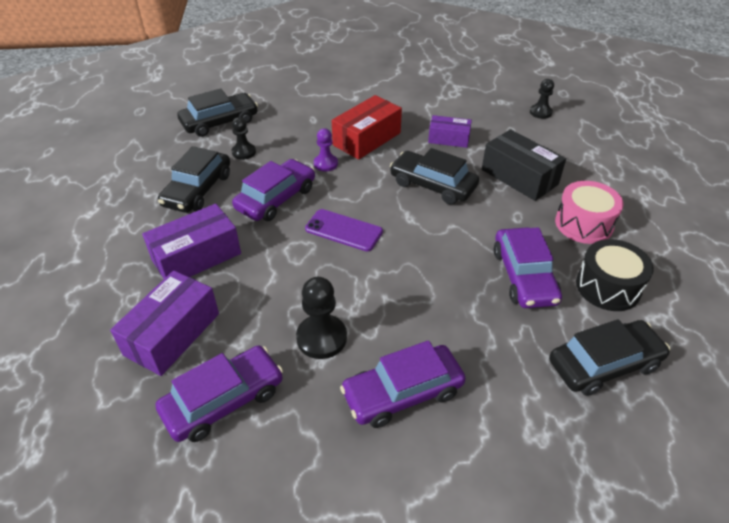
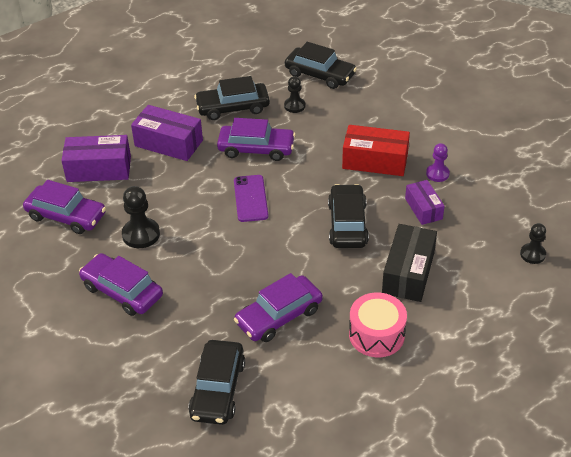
camera: 60 degrees right, 0 degrees up
purple pawn [314,128,338,171] -> purple pawn moved to [426,143,450,182]
black car [549,319,670,396] -> black car turned 60 degrees clockwise [188,340,245,425]
black drum [576,239,654,311] -> none

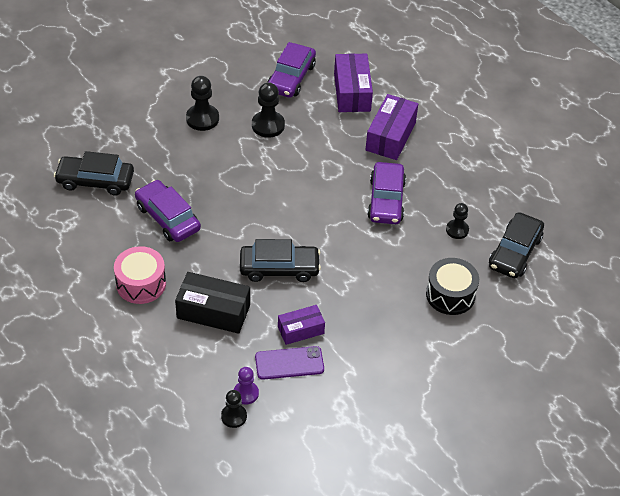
camera: 85 degrees right, 5 degrees up
purple car [79,253,163,316] -> black pawn [186,76,219,131]
black car [194,76,270,120] -> none
purple phone [234,175,268,222] -> purple phone moved to [255,346,324,380]
red box [342,125,410,176] -> none
purple pawn [426,143,450,182] -> purple pawn moved to [234,367,259,405]
none -> black drum [426,258,479,315]

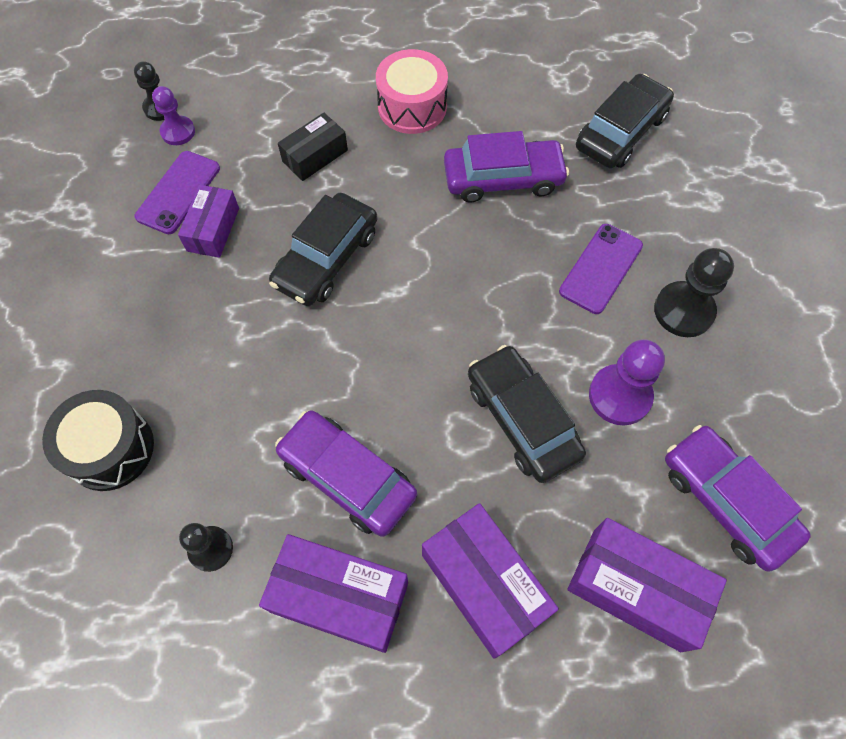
camera: 125 degrees right, 15 degrees up
black box [175,272,250,334] -> black box [278,113,348,181], size x0.62
black pawn [252,82,285,138] -> purple pawn [589,339,665,425]
black car [489,212,544,278] -> black car moved to [468,345,586,483]
none -> purple box [259,534,408,653]
none -> purple phone [559,224,643,314]

